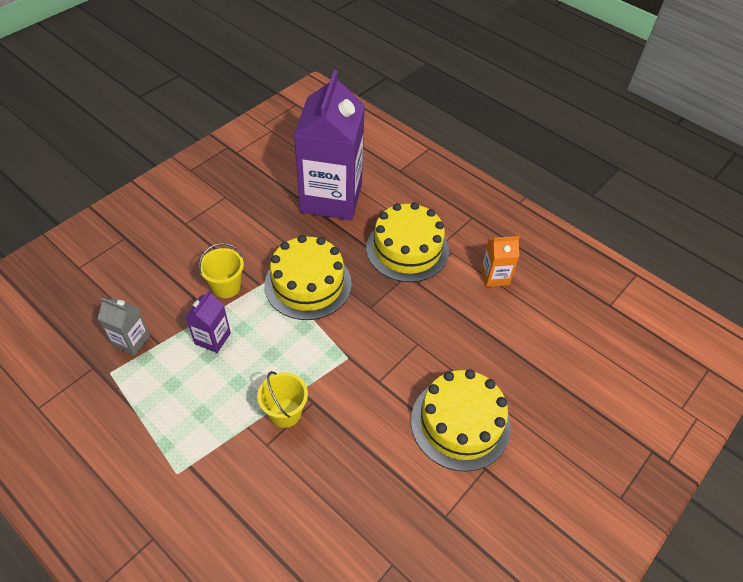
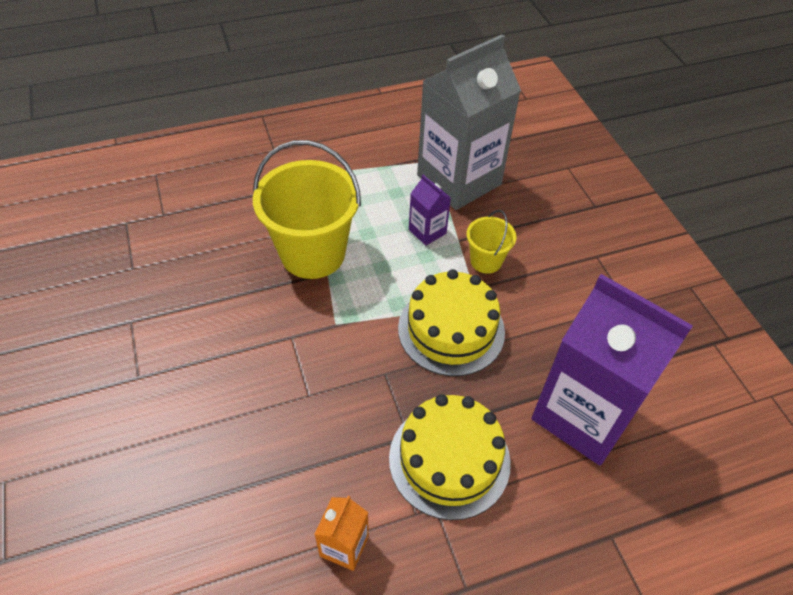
camera: 120 degrees right, 0 degrees up
grey carton [98,298,150,356] -> grey carton [417,34,521,210], size x2.38
yellow bucket [257,371,308,428] -> yellow bucket [253,140,361,279], size x2.03
yellow cake [411,369,511,472] -> none

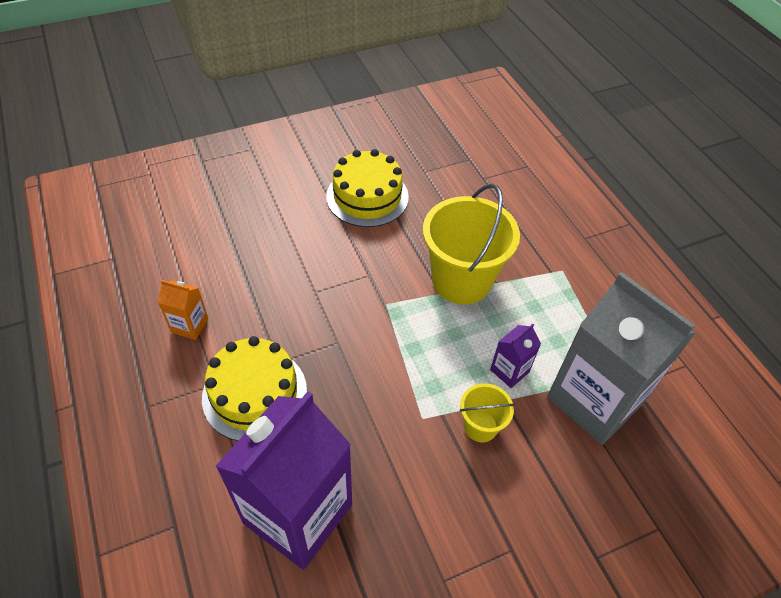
camera: 85 degrees right, 0 degrees up
yellow cake [398,269,505,376] -> yellow cake moved to [326,149,409,227]

